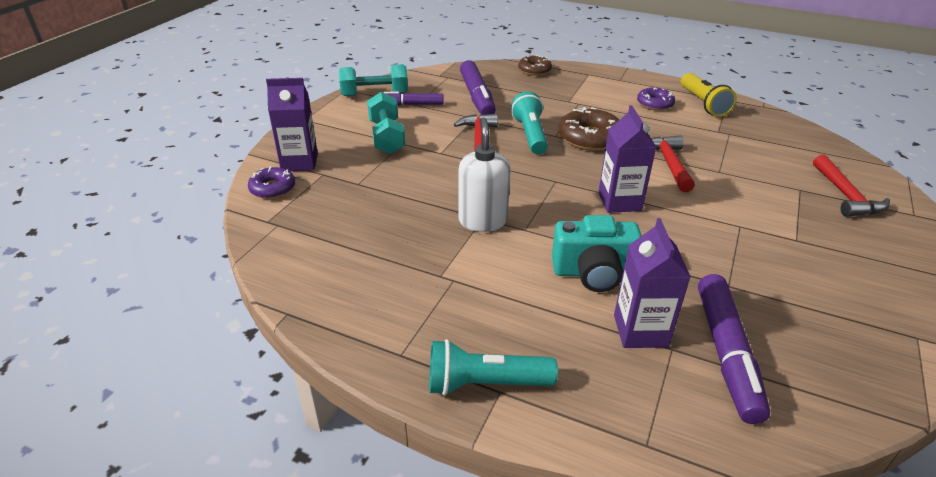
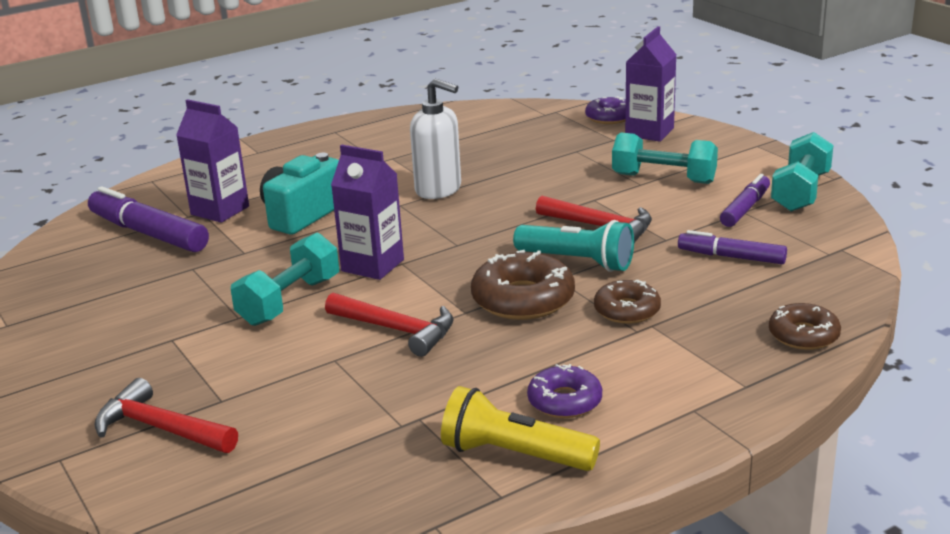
camera: 125 degrees right, 10 degrees down
turquoise flashlight [429,339,558,396] -> none
purple marker [460,60,496,115] -> purple marker [678,230,787,264], size x0.61
none -> turquoise dumbbell [231,233,339,326]
none -> brown donut [594,280,661,324]

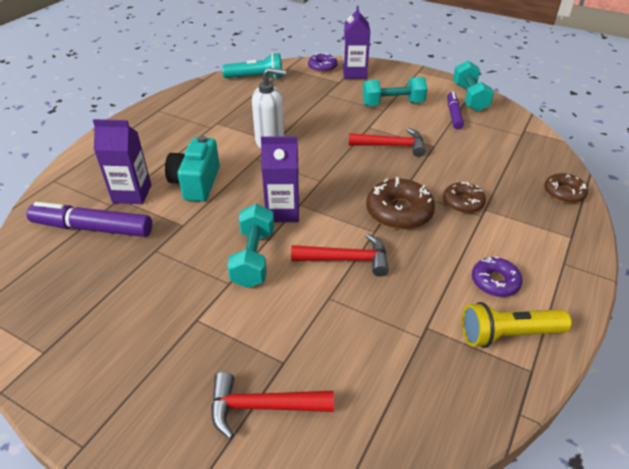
camera: 30 degrees left, 15 degrees up
turquoise flashlight [513,220,634,272] -> turquoise flashlight moved to [222,53,283,79]
purple marker [678,230,787,264] -> none

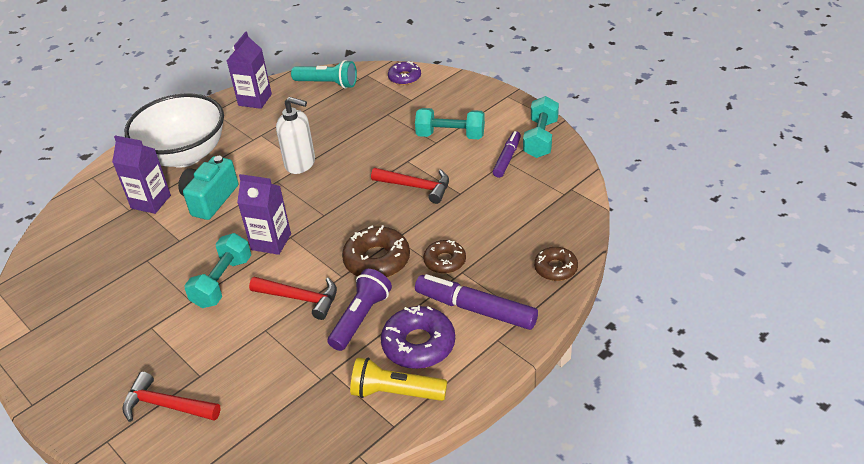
camera: 20 degrees right, 0 degrees up
purple marker [27,202,152,237] -> purple marker moved to [415,274,538,330]
purple carton [343,5,370,79] -> purple carton moved to [227,31,272,109]
purple donut [472,257,523,297] -> purple donut [381,305,455,369], size x1.60
none -> white bowl [125,93,224,168]
none -> purple flashlight [328,269,392,351]

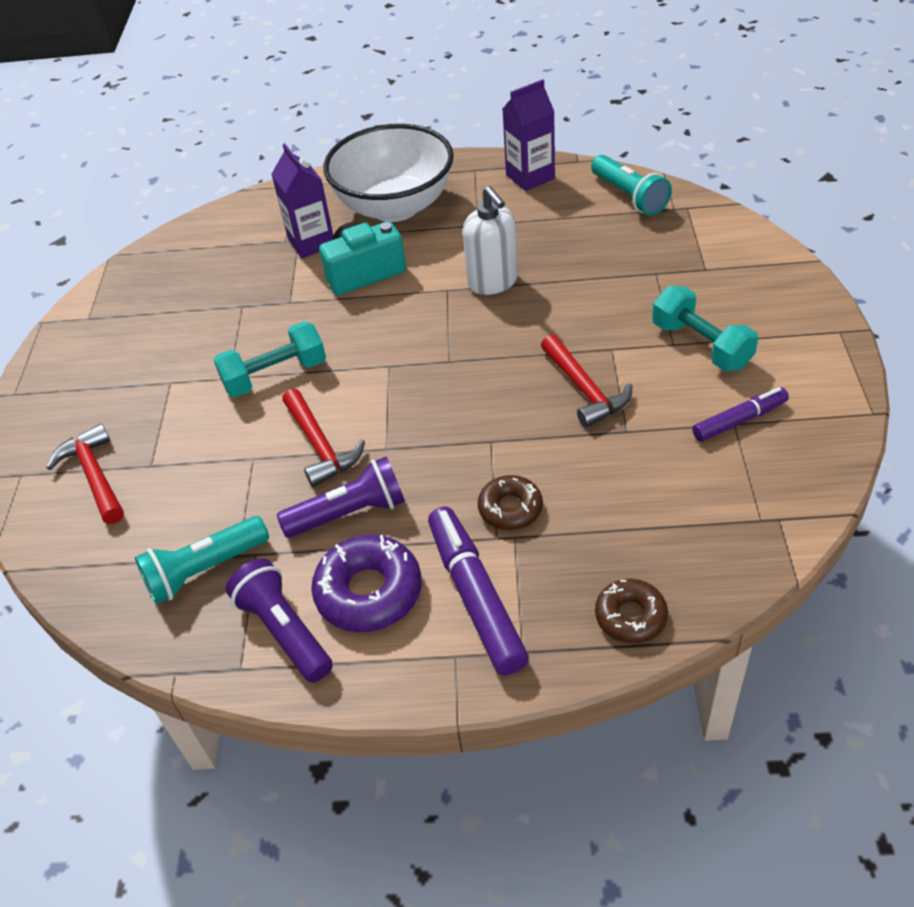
camera: 45 degrees right, 5 degrees up
purple carton [237,174,291,255] -> none
brown donut [342,225,410,277] -> none
yellow flashlight [350,357,447,401] -> purple flashlight [226,558,333,683]
purple donut [388,61,421,85] -> none
turquoise dumbbell [523,96,559,158] -> none
none -> turquoise flashlight [135,516,269,604]

